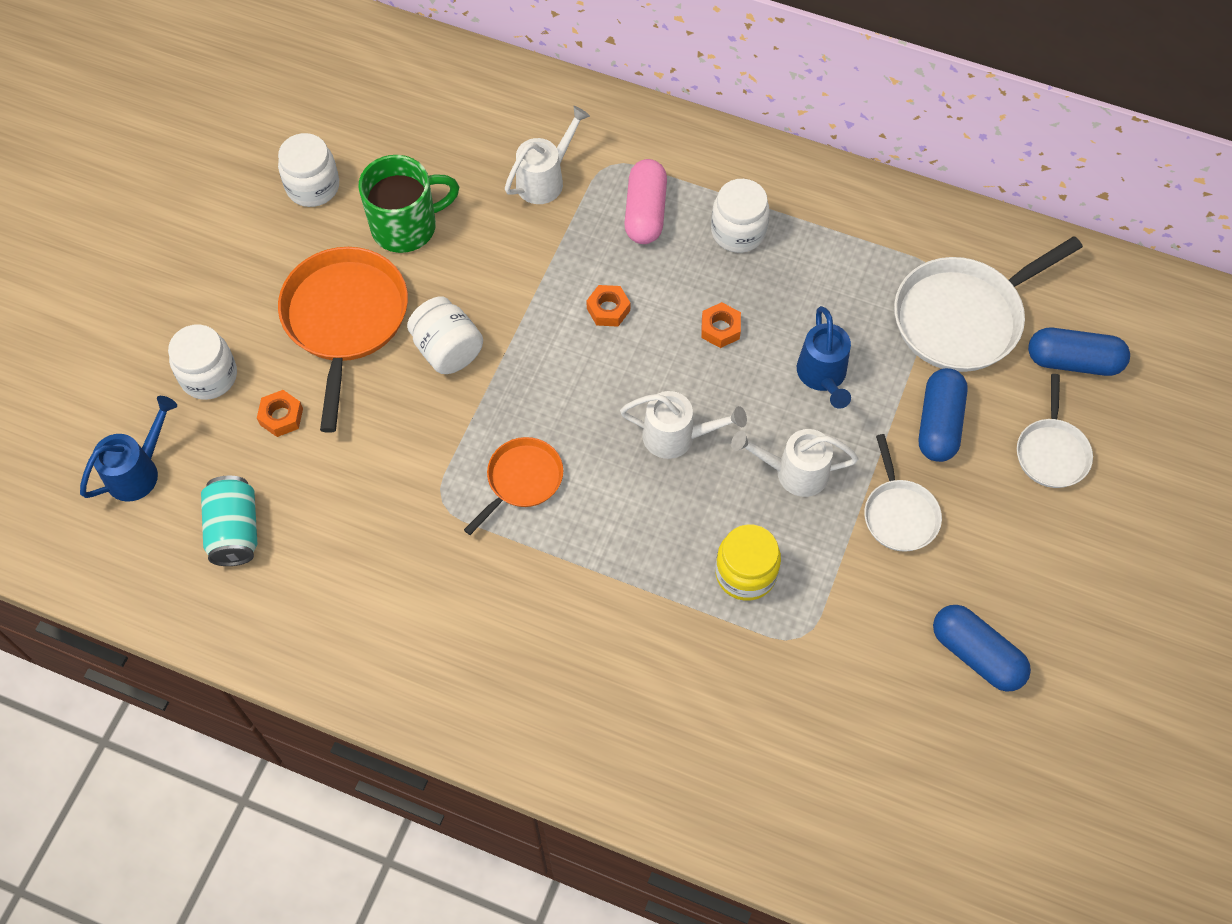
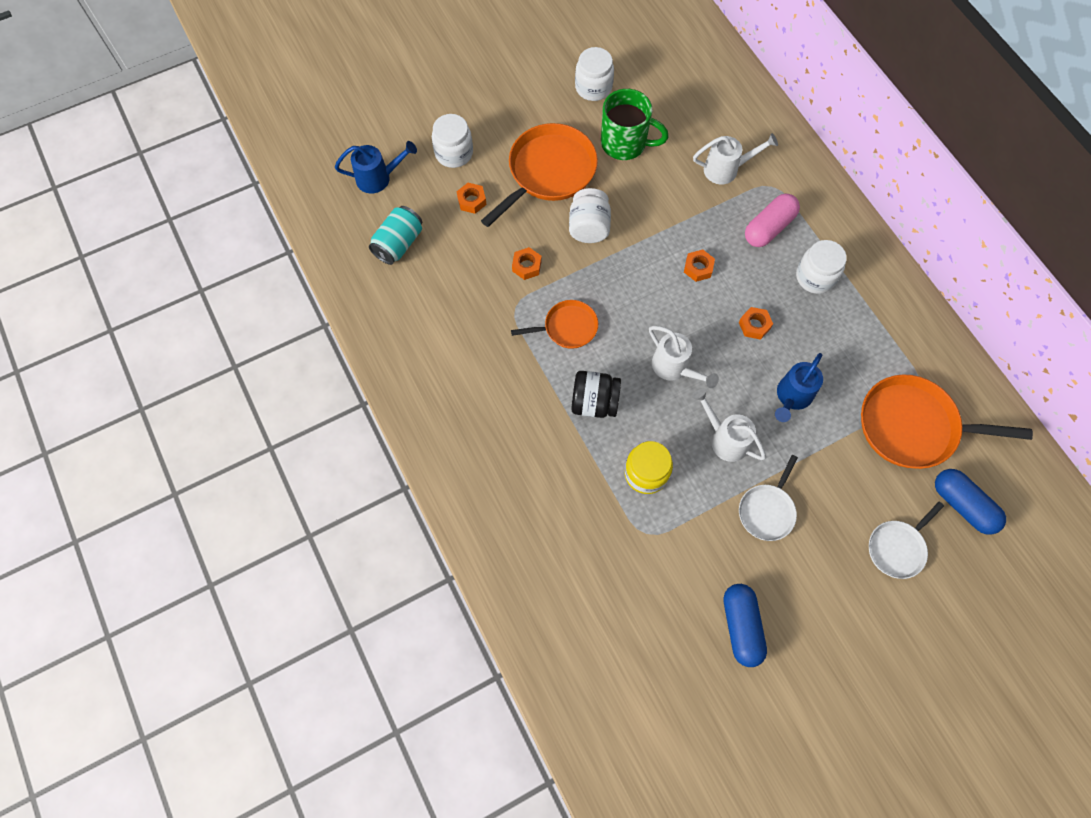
camera: 40 degrees right, 5 degrees up
white pan [894,236,1083,372] -> orange pan [861,375,1033,469]
blue capsule [919,368,968,462] -> none
none -> orange nut [512,247,542,280]
none -> black jar [571,371,621,418]

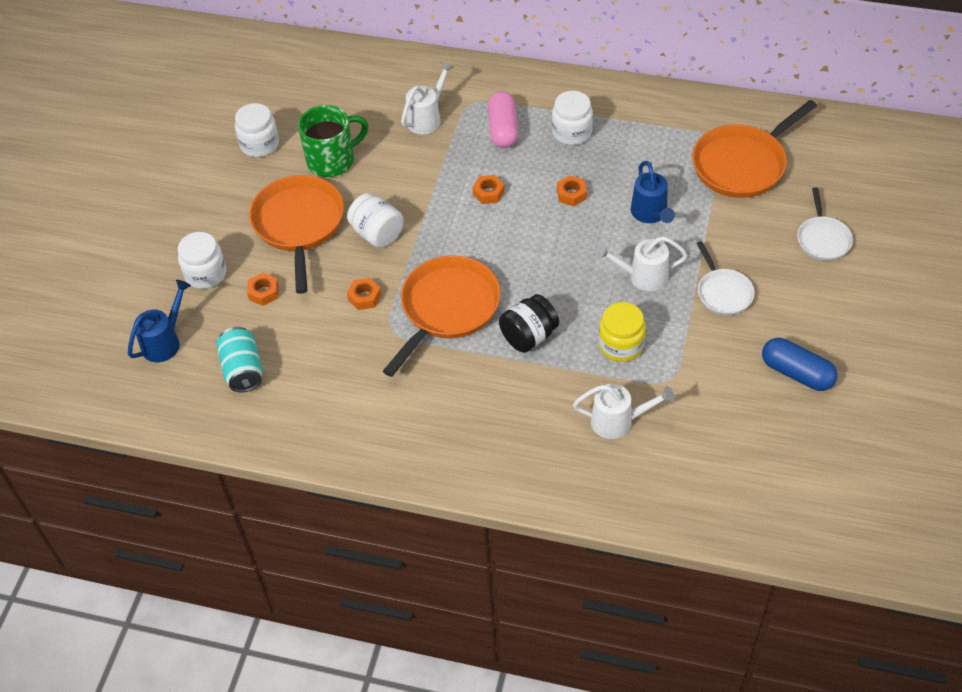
camera: 45 degrees left, 15 degrees down
orange pan [511,300,598,349] -> orange pan [383,255,501,377], size x1.78
white watering can [649,326,719,388] -> white watering can moved to [573,384,675,439]
blue capsule [935,469,1006,535] -> none

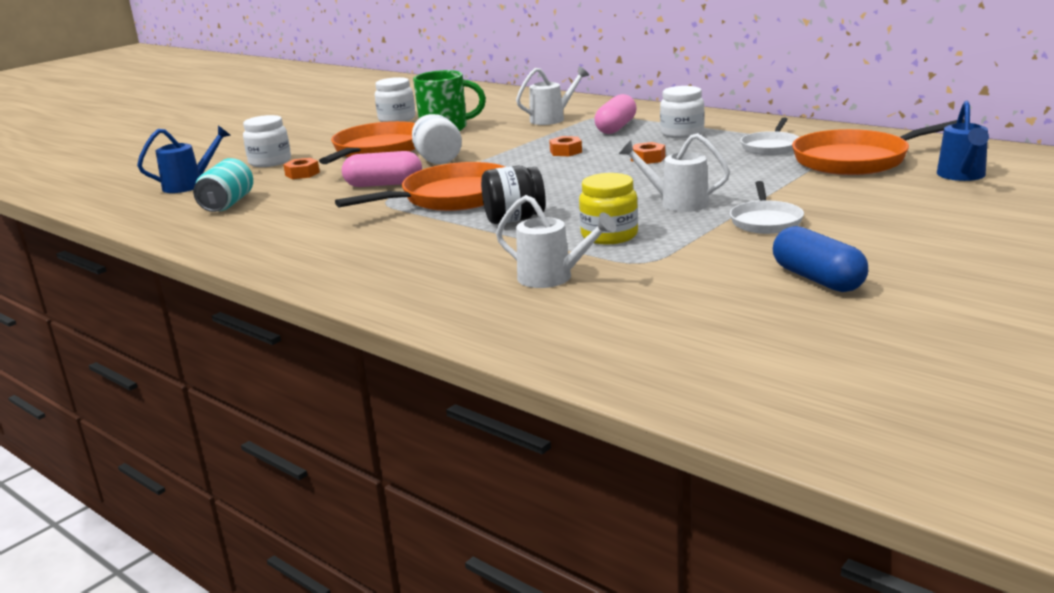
camera: 25 degrees right, 30 degrees down
orange nut [347,278,381,310] -> pink capsule [342,151,422,187]
blue watering can [631,161,675,223] -> blue watering can moved to [937,101,989,181]
white pan [797,187,853,261] -> white pan moved to [740,118,799,155]

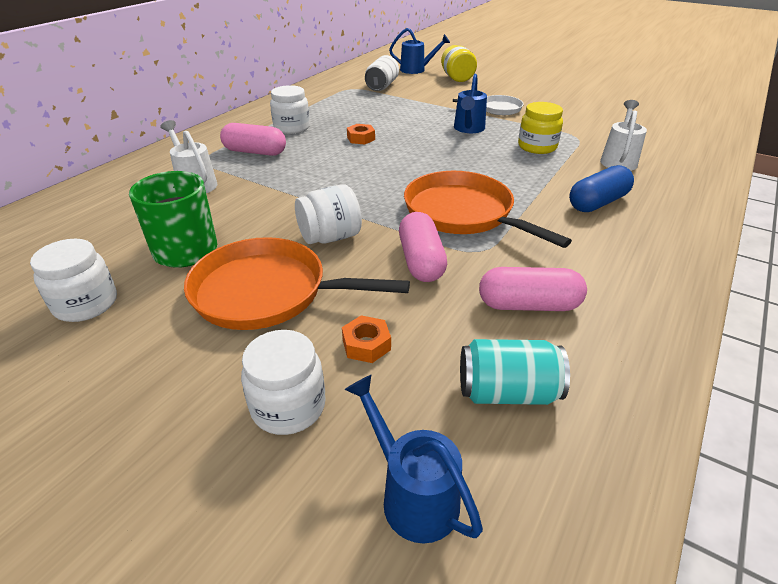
camera: 100 degrees left, 15 degrees up
black jar [481,166,546,224] -> none
orange nut [549,136,582,156] -> none
white watering can [619,133,730,212] -> blue watering can [454,74,487,133]
white pan [740,118,799,155] -> none
blue capsule [773,226,868,292] -> blue capsule moved to [569,165,634,212]
orange pan [792,119,964,175] -> white can [365,55,399,91]
none -> yellow jar [441,45,477,82]
none -> pink capsule [479,267,587,311]

